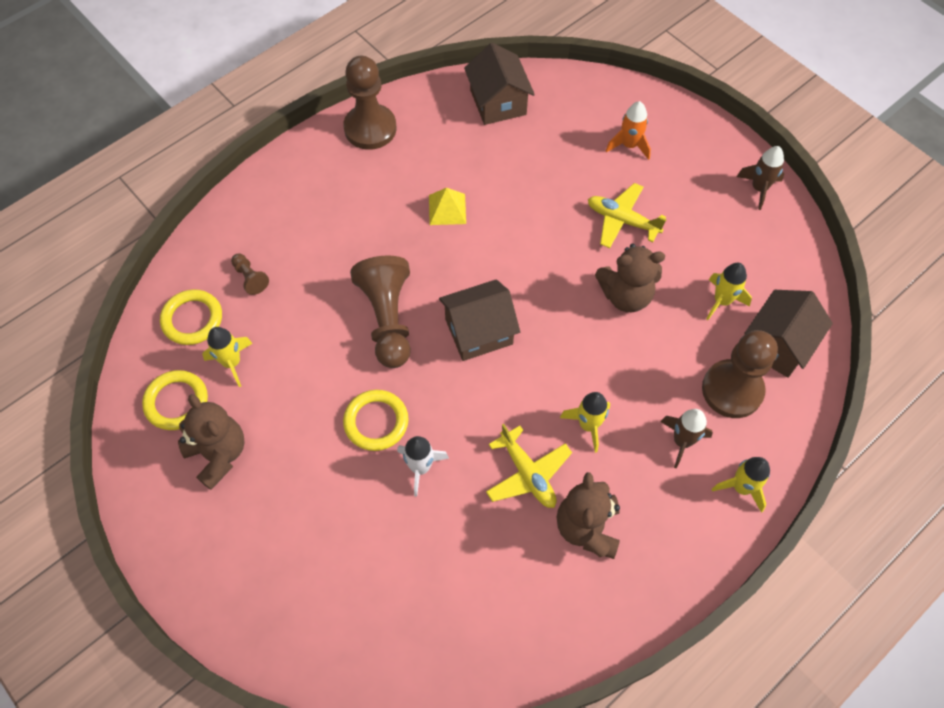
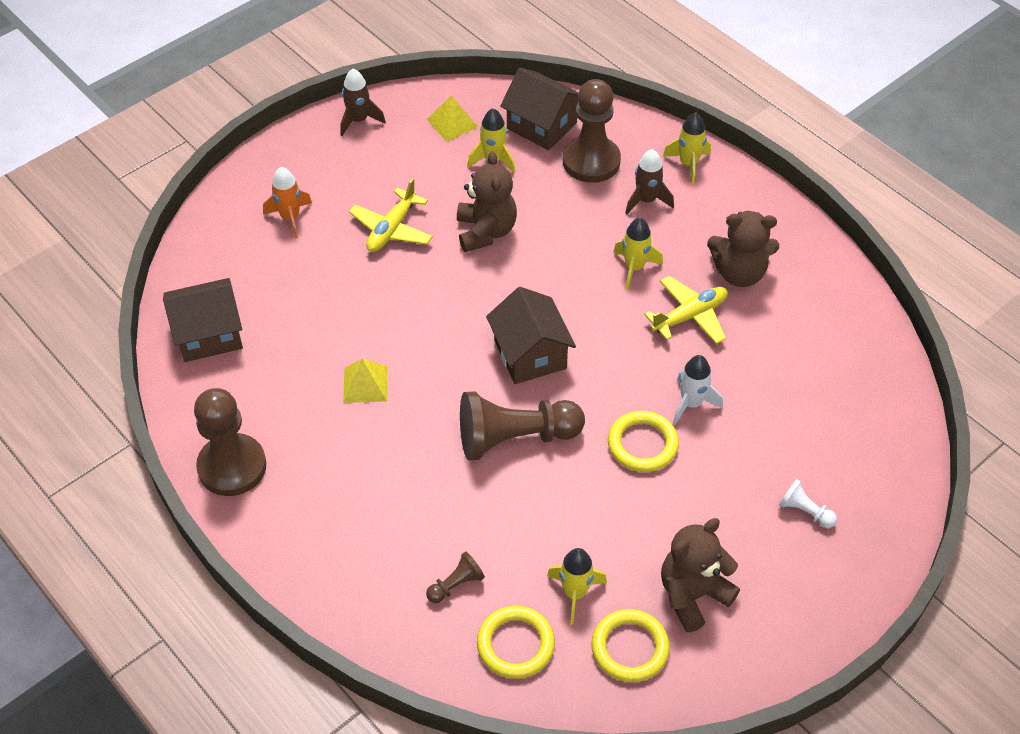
camera: 90 degrees left, 10 degrees down
none -> yellow pyramid [427,96,478,142]
none -> white pawn [779,479,837,528]

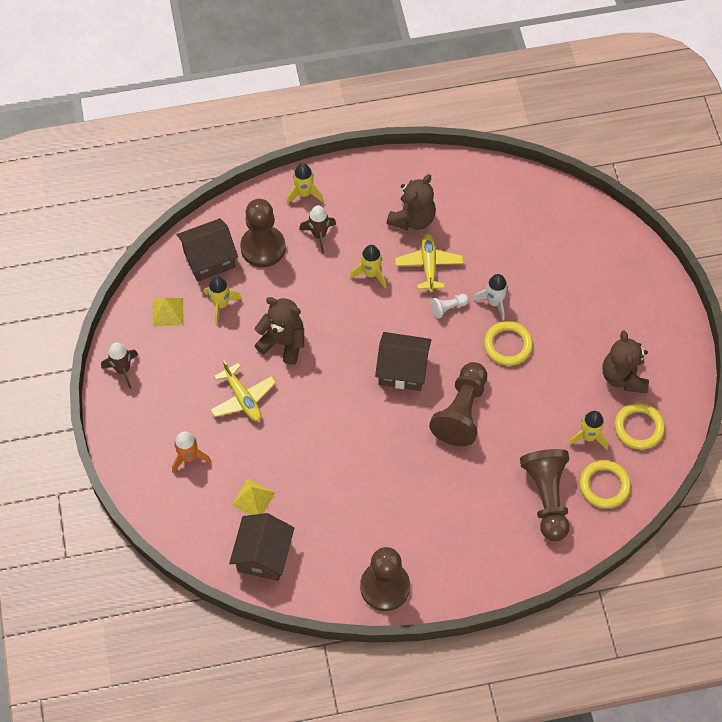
camera: 60 degrees left, 10 degrees up
yellow pyramid [343,359,388,403] -> yellow pyramid moved to [232,479,275,515]
brown pawn [426,551,485,603] -> brown pawn [520,449,570,541], size x2.21
white pawn [779,479,837,528] -> white pawn moved to [430,294,469,319]

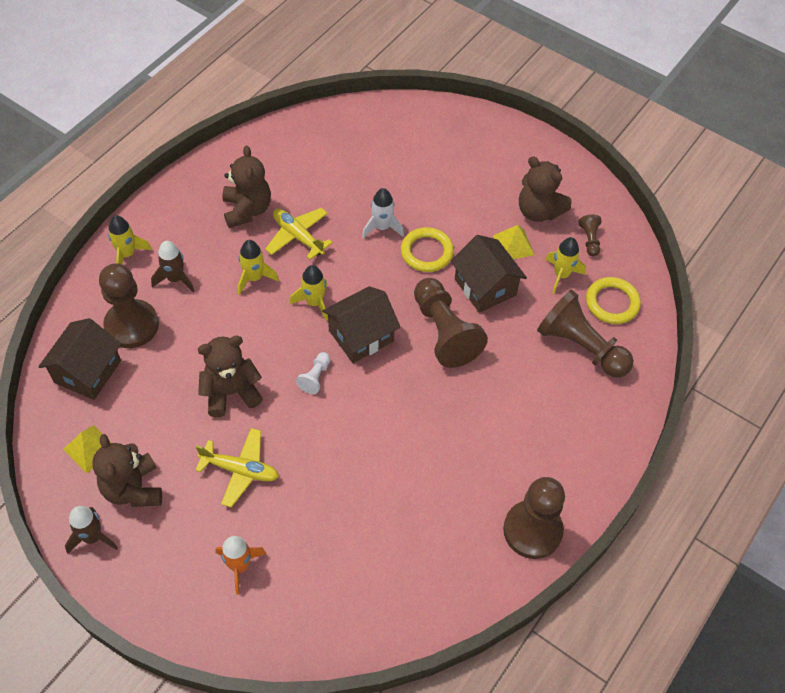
camera: 45 degrees left, 5 degrees down
yellow rocket [205,276,242,324] -> yellow rocket moved to [290,265,328,321]
brown house [229,513,294,581] -> brown house moved to [451,235,527,313]
yellow pyramid [232,479,275,515] -> yellow pyramid moved to [493,225,534,259]
white pawn [430,294,469,319] -> white pawn moved to [296,352,331,394]
yellow ring [615,403,665,449] -> brown pawn [579,214,602,256]
none -> brown teddy bear [93,434,162,507]

